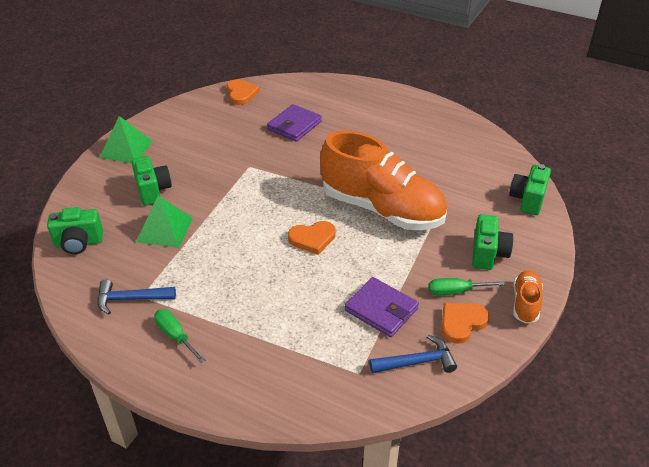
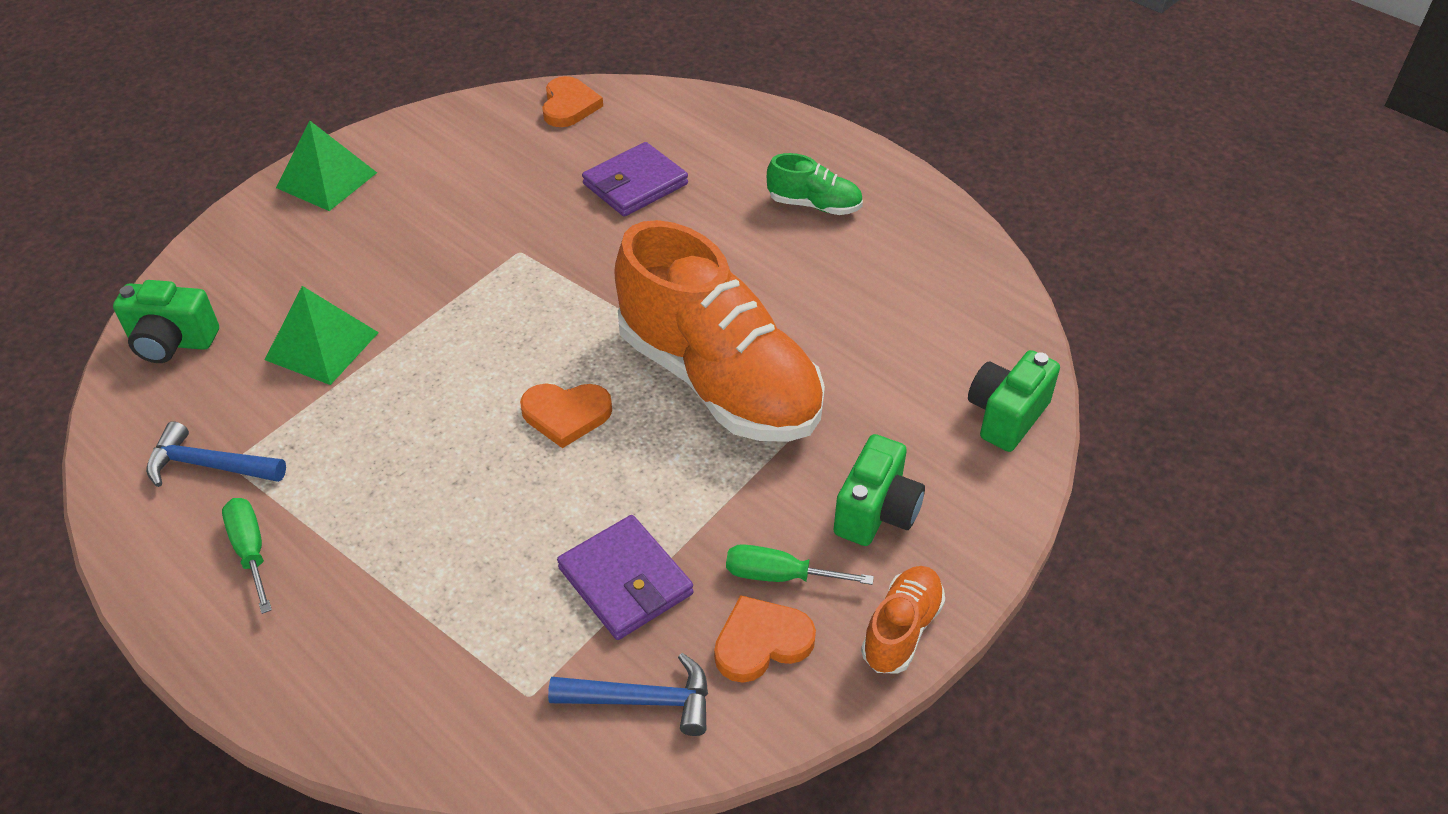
camera: 15 degrees right, 5 degrees up
green camera [132,156,172,206] -> none
none -> green shoe [767,153,863,215]

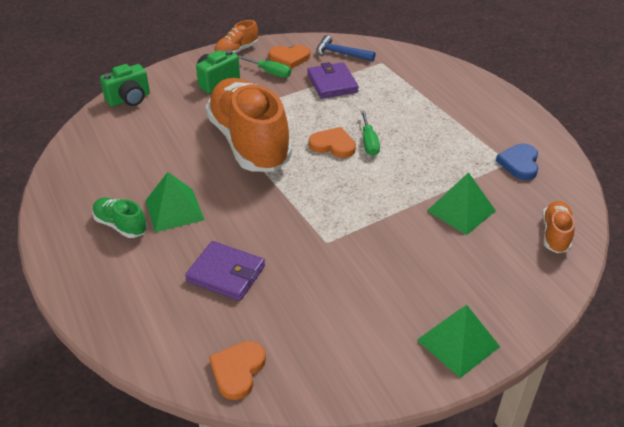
camera: 160 degrees left, 5 degrees down
green camera [113,280,219,363] -> orange shoe [542,201,575,253]
blue hammer [146,421,286,487] -> blue heart [496,144,538,180]
green screwdriver [222,498,272,614] -> green screwdriver moved to [361,111,380,156]
purple wallet [582,142,688,217] -> purple wallet turned 45 degrees clockwise [185,241,265,301]
none -> green pyramid [145,172,204,232]

